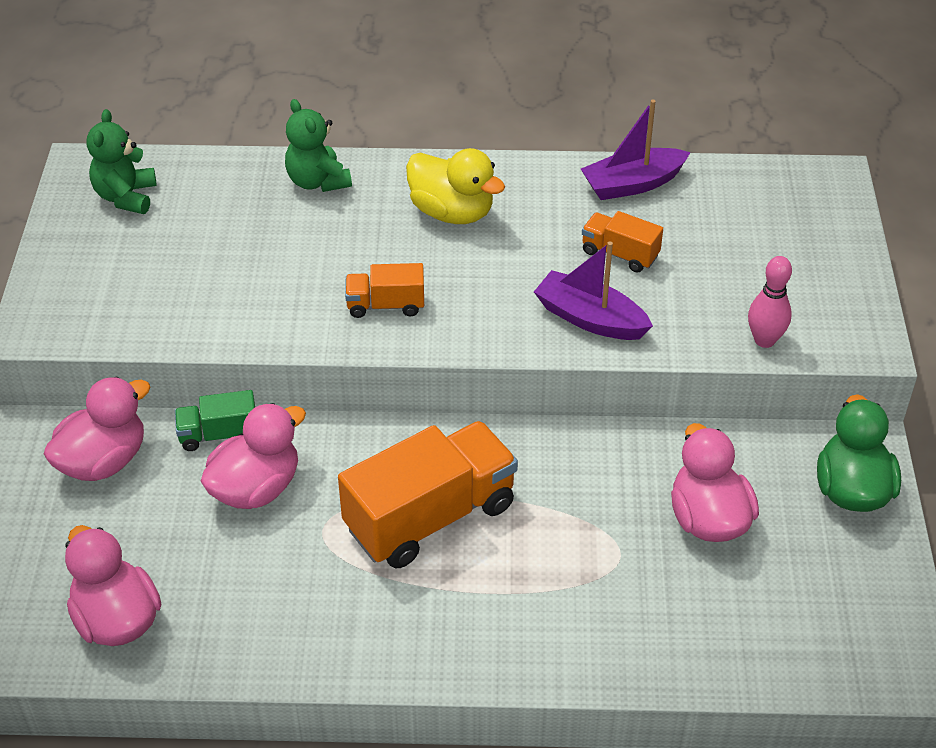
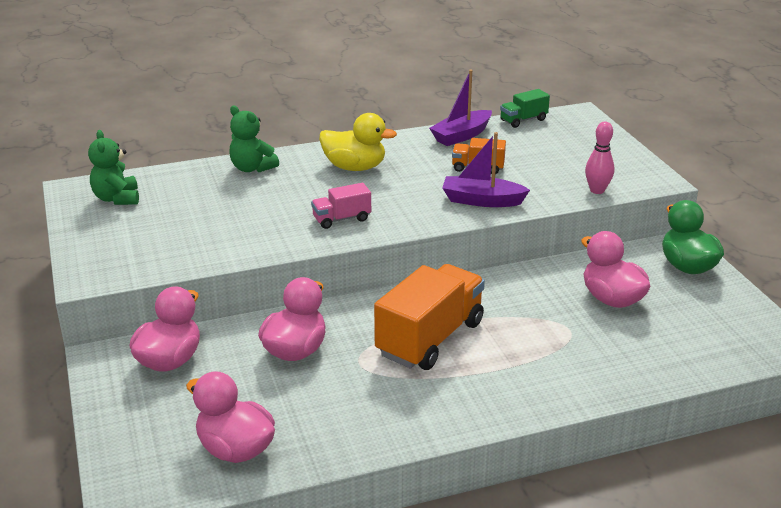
camera: 20 degrees left, 15 degrees down
green truck [175,390,255,451] -> green truck moved to [500,89,550,128]
orange truck [345,263,424,318] -> pink truck [311,183,371,229]

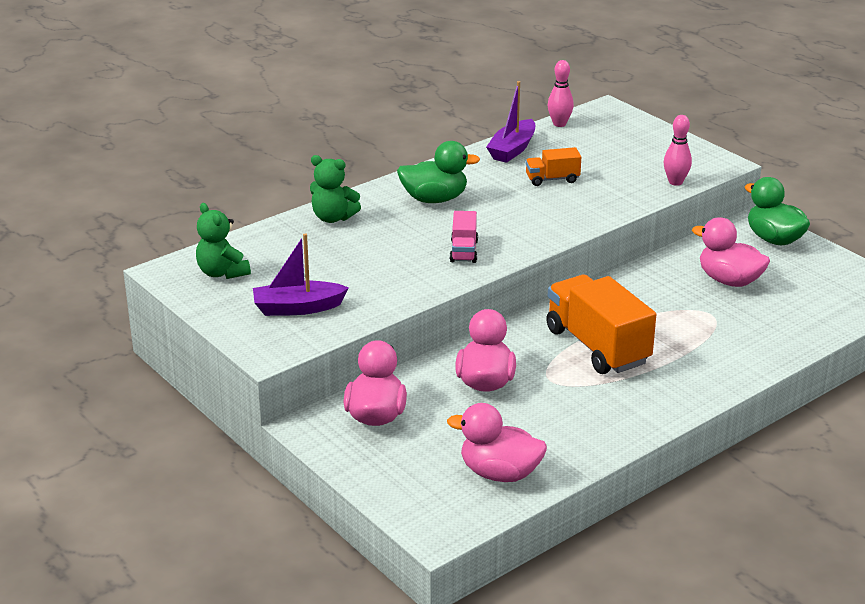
camera: 20 degrees left, 0 degrees up
pink truck [311,183,371,229] -> pink truck turned 45 degrees counterclockwise [450,211,478,263]
yellow duck [319,113,397,171] -> green duck [397,141,480,203]
orange truck [374,264,485,370] -> orange truck turned 45 degrees counterclockwise [546,275,656,374]
purple boat [442,132,530,207] -> purple boat moved to [253,233,349,316]
green truck [500,89,550,128] -> pink bowling pin [548,60,574,127]

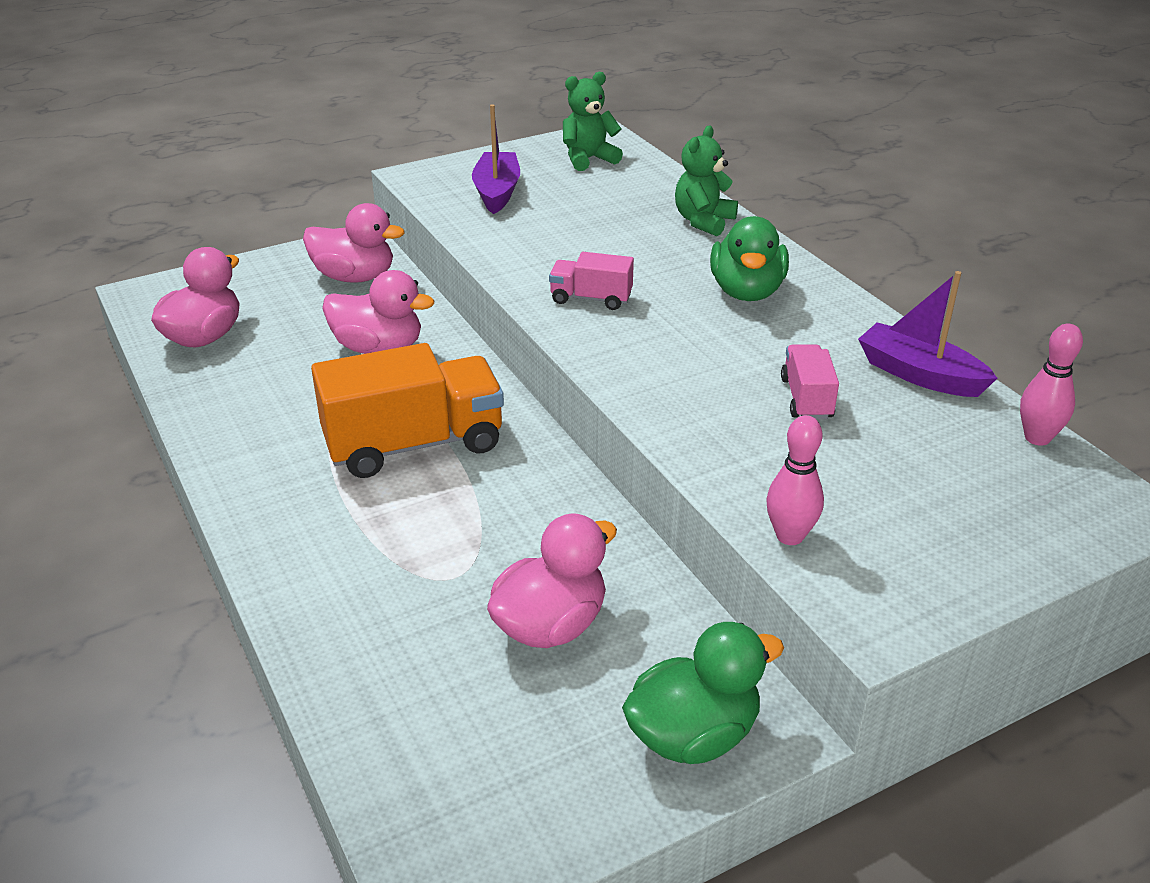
camera: 100 degrees right, 5 degrees up
orange truck [525,147,581,186] -> pink truck [781,345,839,419]

